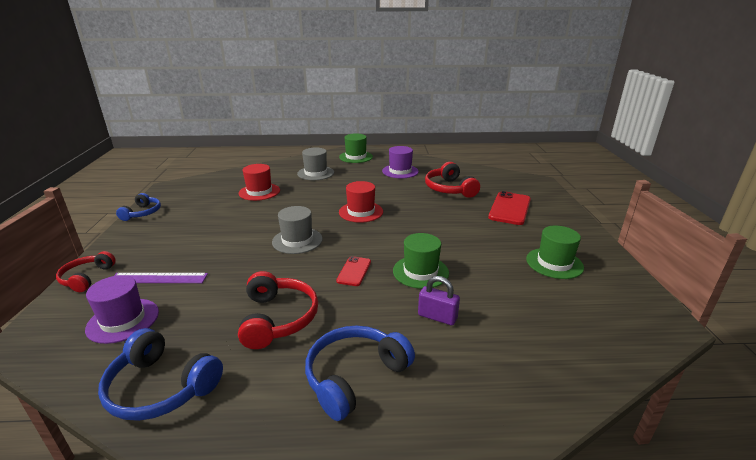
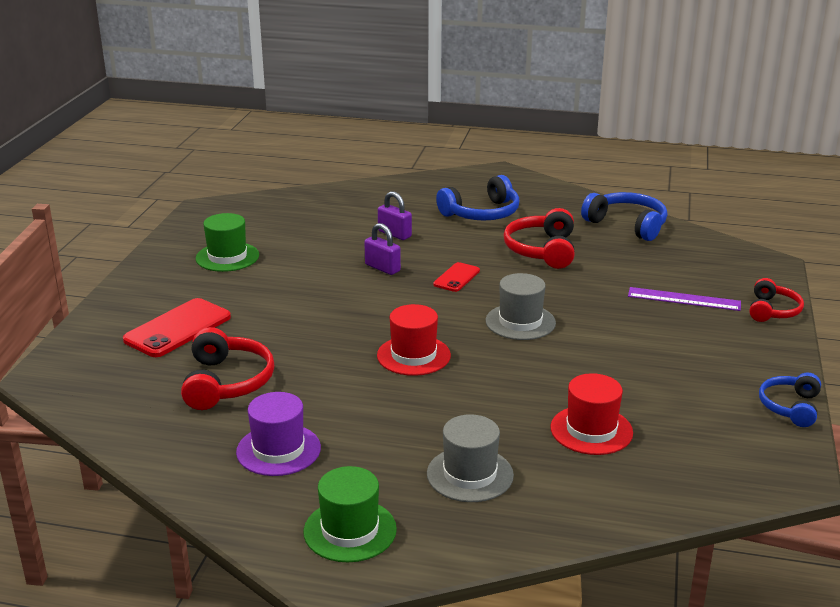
camera: 165 degrees left, 0 degrees up
purple hat [85,275,159,344] -> none
green hat [393,233,449,289] -> purple padlock [364,223,401,275]

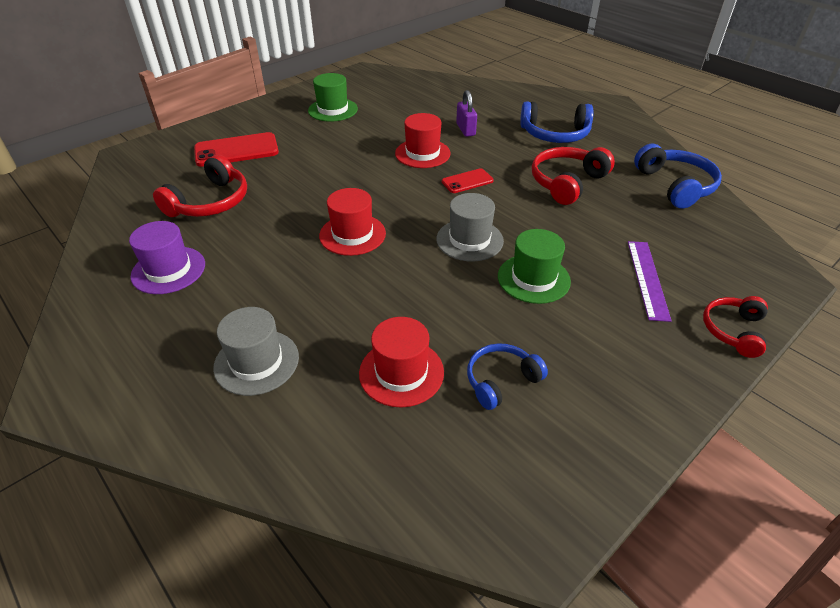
camera: 35 degrees right, 15 degrees up
green hat [304,466,397,562] -> green hat moved to [498,229,571,304]
purple padlock [364,223,401,275] -> red hat [395,113,451,168]
purple ruler [628,287,741,311] -> purple ruler turned 45 degrees clockwise [628,241,672,322]
red headphones [749,278,804,322] -> red headphones turned 150 degrees clockwise [703,296,768,358]
blue headphones [759,373,821,427] -> blue headphones moved to [467,343,548,410]

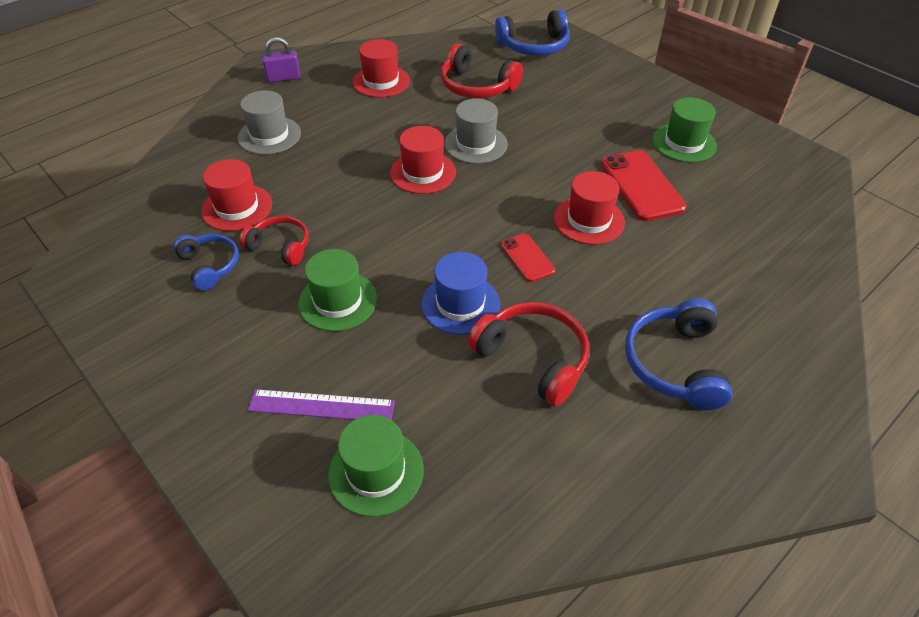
camera: 90 degrees right, 5 degrees up
purple hat [129,221,205,294] -> red hat [353,39,410,98]
red phone [194,132,279,167] -> red phone moved to [601,150,687,221]
grey hat [436,193,504,262] -> grey hat moved to [444,99,508,164]
purple padlock [456,90,477,137] -> purple padlock moved to [262,37,301,83]
blue headphones [634,144,722,209] -> blue headphones moved to [495,9,570,56]
red headphones [703,296,768,358] -> red headphones moved to [239,216,309,266]
none -> green hat [328,415,424,517]
none -> blue hat [421,252,500,335]

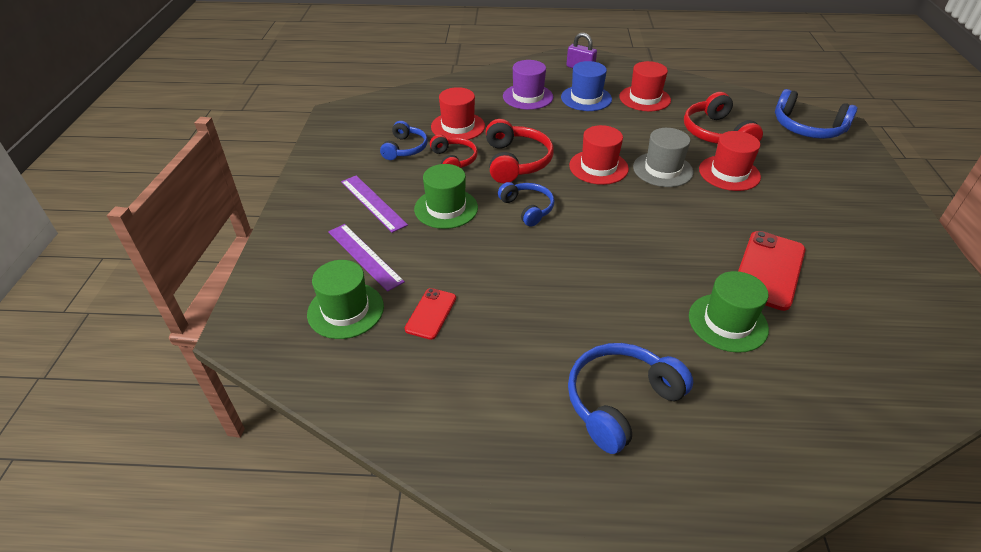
camera: 45 degrees right, 5 degrees down
grey hat [238,90,301,155] -> purple hat [503,60,553,110]
blue hat [421,252,500,335] -> blue hat moved to [561,61,612,111]
red headphones [467,302,589,406] -> red headphones moved to [486,119,554,183]
red phone [501,234,555,282] -> red phone moved to [405,288,456,340]
red hat [554,171,625,245] -> red hat moved to [699,131,761,191]
green hat [652,97,717,163] -> green hat moved to [689,271,769,353]
none -> purple ruler [341,175,408,233]
none -> blue headphones [498,182,554,227]

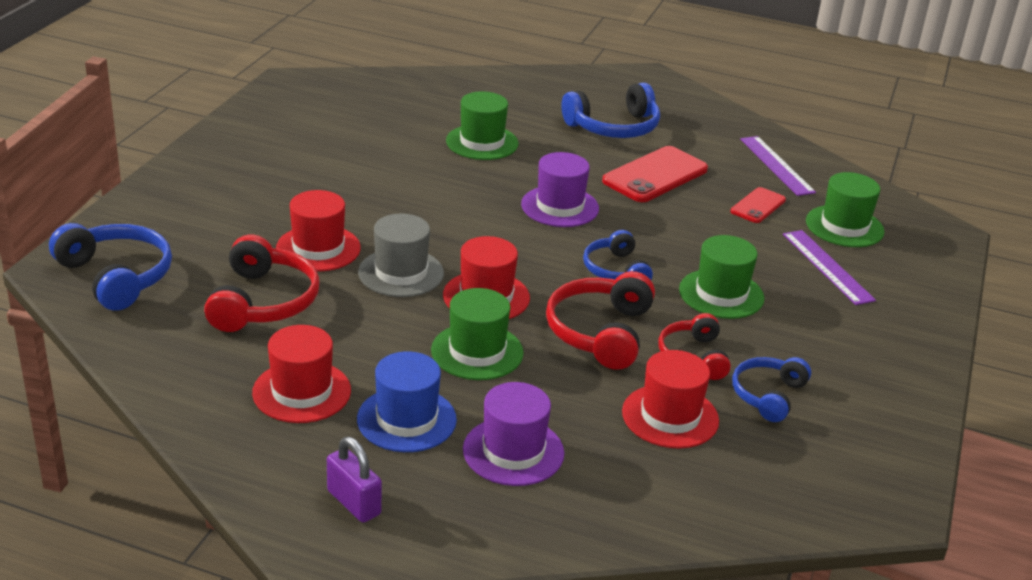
camera: 165 degrees left, 10 degrees down
purple ruler [341,175,408,233] -> purple ruler moved to [740,136,816,196]
red phone [738,231,805,311] -> red phone moved to [602,146,708,202]
none -> green hat [431,288,524,380]
none -> purple hat [521,152,599,227]

